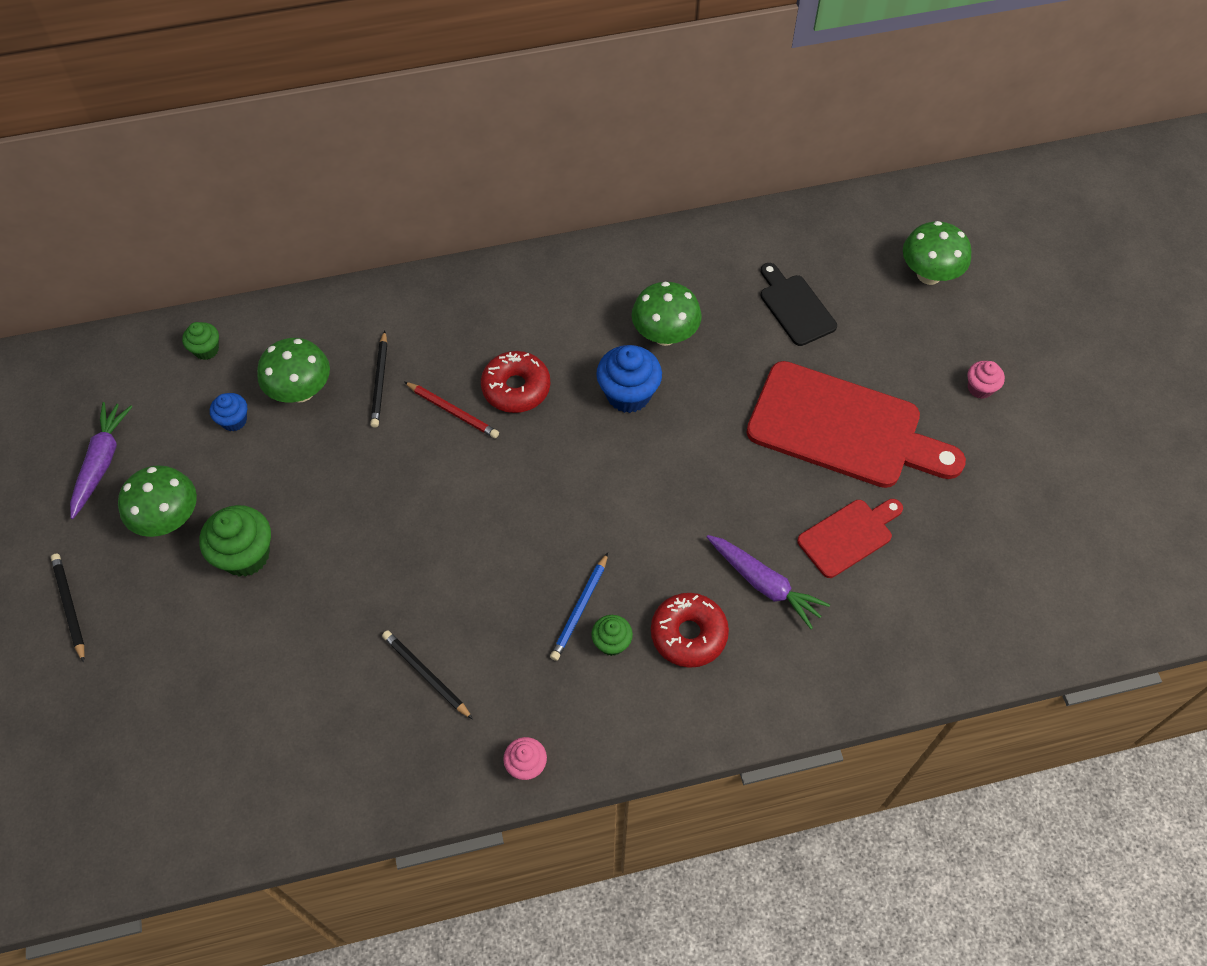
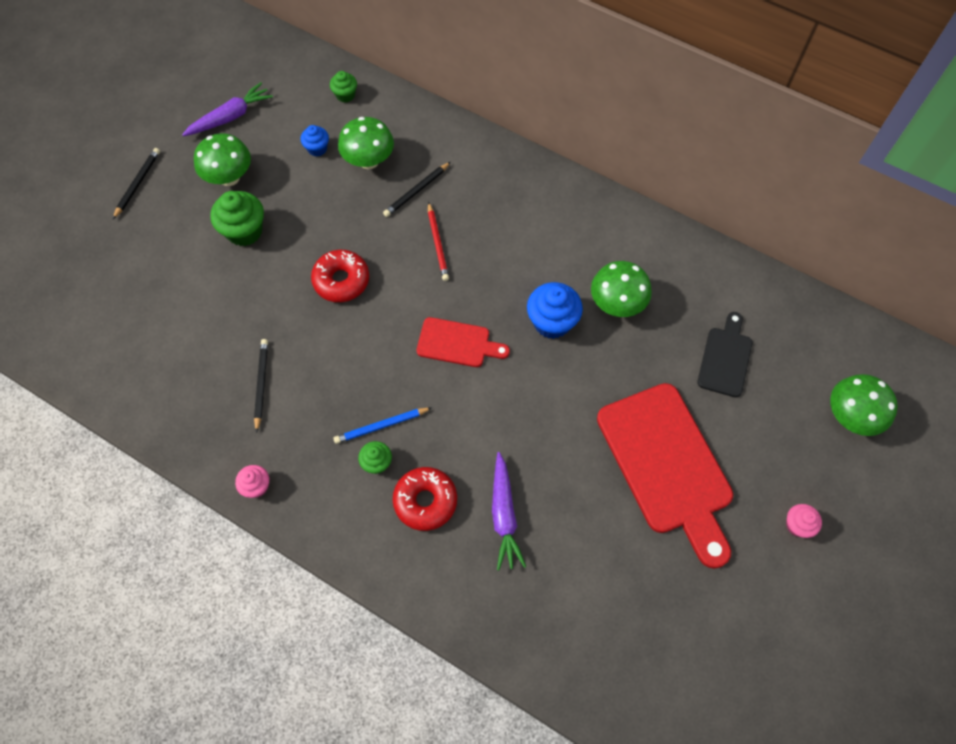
camera: 45 degrees right, 5 degrees up
red donut [481,351,550,413] -> red donut moved to [311,250,369,302]
red cutting board [797,499,903,578] -> red cutting board moved to [417,317,510,367]

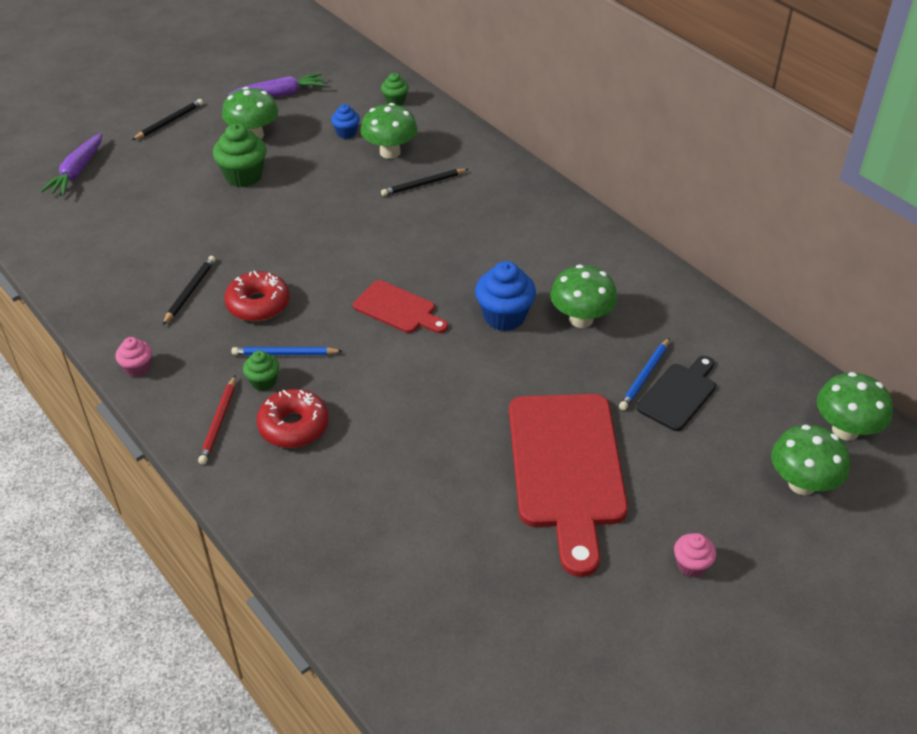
camera: 20 degrees right, 20 degrees down
red donut [311,250,369,302] -> red donut moved to [224,271,289,321]
red pencil [428,202,449,281] -> red pencil moved to [198,375,236,465]
purple carrot [492,452,526,570] -> purple carrot moved to [41,132,102,196]
none -> blue pencil [619,338,669,410]
none -> green mushroom [817,372,893,441]

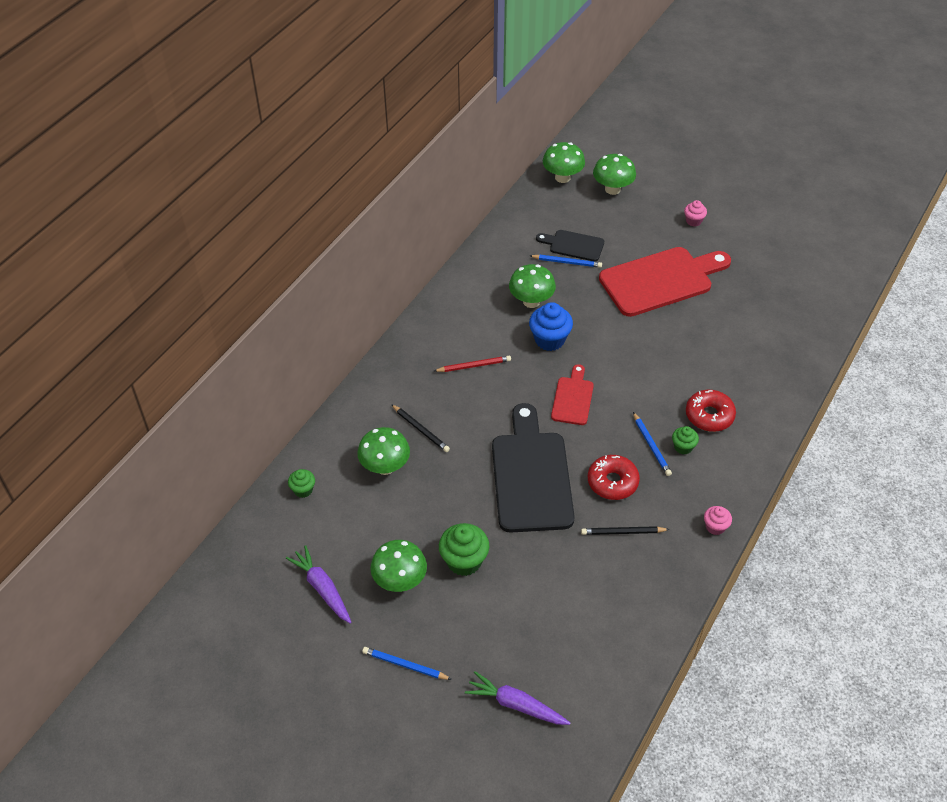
camera: 110 degrees left, 5 degrees up
purple carrot [41,132,102,196] -> purple carrot turned 150 degrees counterclockwise [465,671,570,725]
black pencil [132,99,203,140] -> blue pencil [362,647,452,680]
red pencil [198,375,236,465] -> red pencil moved to [434,356,511,372]
blue cupcake [331,104,360,139] -> none
none -> black cutting board [492,403,575,533]

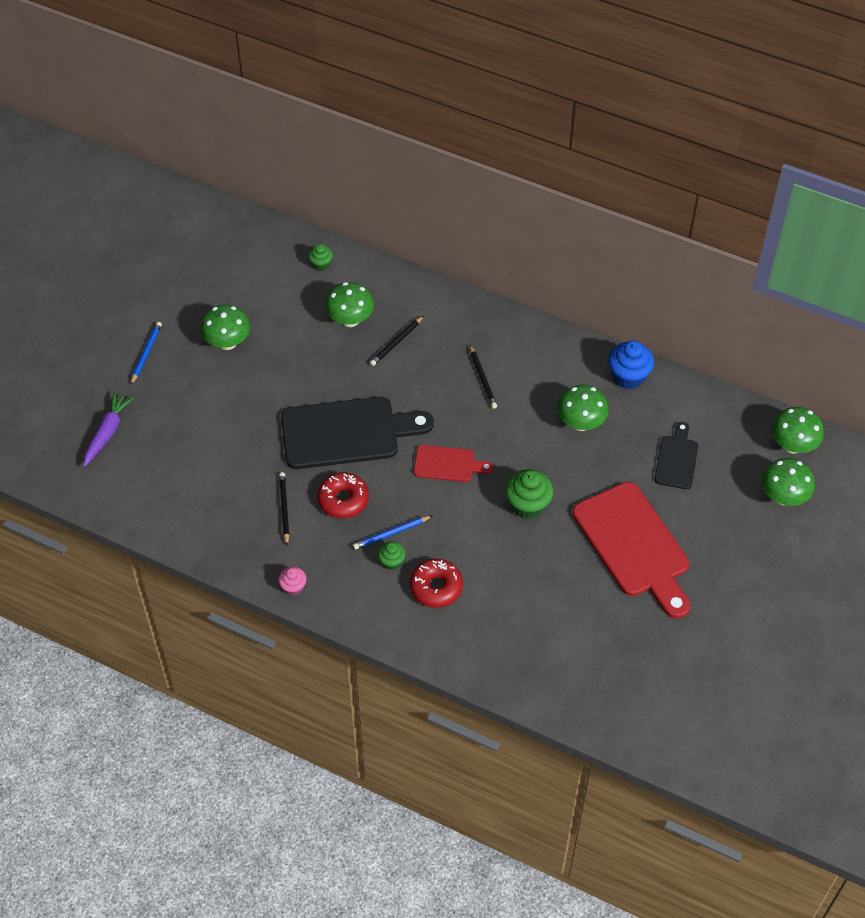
camera: 85 degrees right, 5 degrees up
purple carrot [286,545,352,624] -> none
red pencil [434,356,511,372] -> black pencil [470,345,497,409]
green cupcake [439,523,489,576] -> green cupcake moved to [505,469,553,519]
blue cupcake [529,302,573,351] -> blue cupcake moved to [608,341,654,389]
blue pencil [530,255,602,268] -> none
pink cupcake [684,200,707,226] -> none

